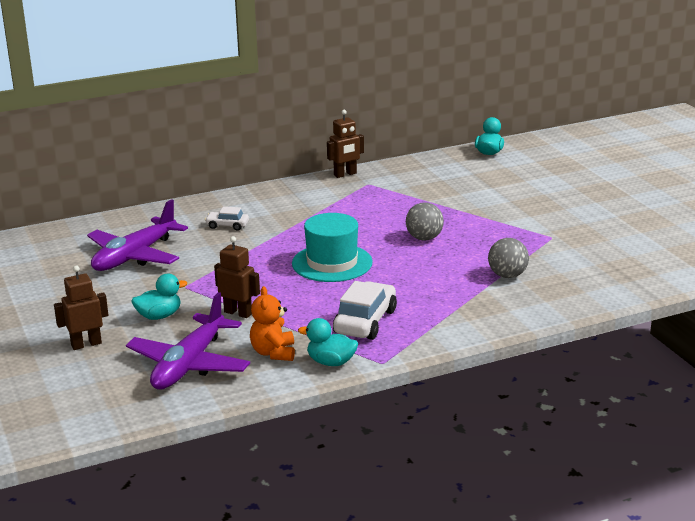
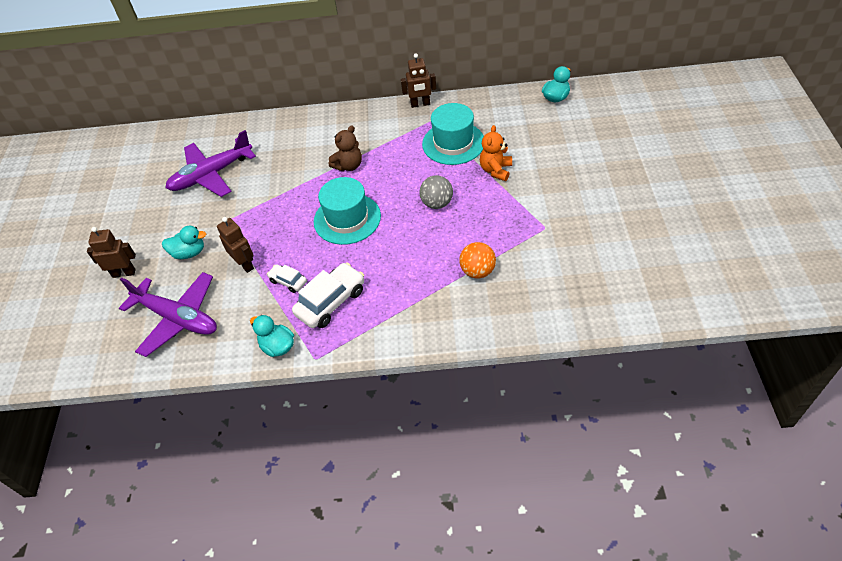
camera: 25 degrees right, 25 degrees up
purple plane [126,292,250,390] -> purple plane turned 105 degrees counterclockwise [119,272,217,357]
white car [205,206,249,231] -> white car moved to [267,264,307,293]
orange teddy bear [250,286,295,361] -> orange teddy bear moved to [480,125,512,181]
grey ball [488,238,529,278] -> orange ball [459,242,496,278]
none -> brown teddy bear [329,126,362,171]
none -> turquoise hat [422,103,484,165]

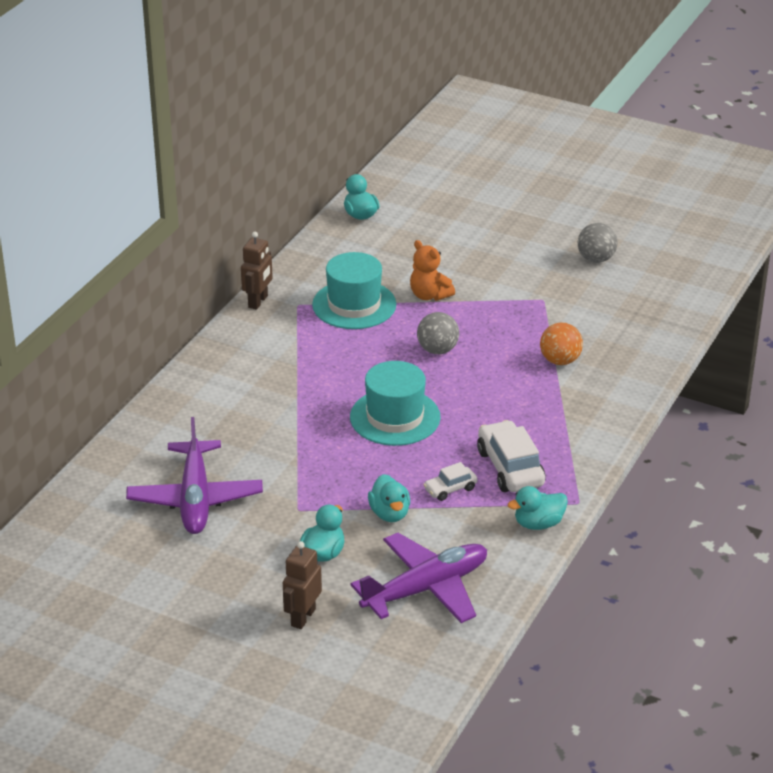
camera: 65 degrees left, 15 degrees down
brown robot [217,217,254,273] -> turquoise duck [368,474,410,522]
brown teddy bear [329,126,362,171] -> none
none -> grey ball [578,223,618,263]

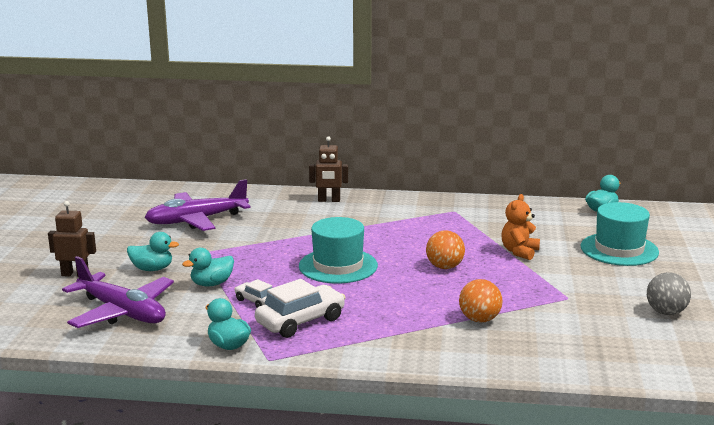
camera: 70 degrees right, 15 degrees down
brown robot [241,232,273,310] -> brown robot moved to [309,136,348,202]
turquoise hat [312,252,396,329] -> turquoise hat moved to [580,202,659,266]
grey ball [417,312,459,354] -> orange ball [426,230,465,269]

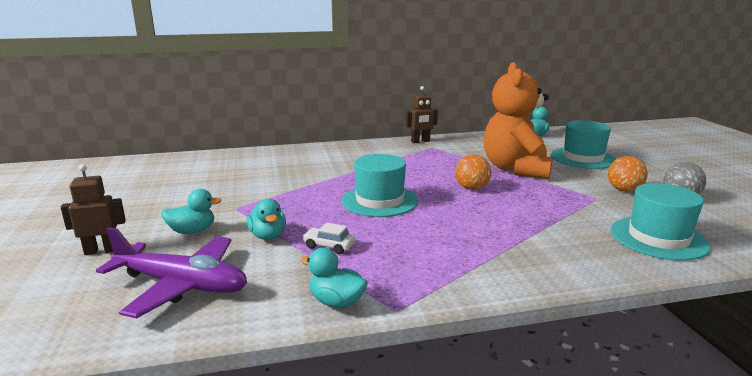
camera: 20 degrees left, 0 degrees up
purple plane [144,179,251,231] -> none
turquoise duck [182,248,234,287] -> turquoise duck turned 60 degrees counterclockwise [246,198,286,240]
white car [255,279,346,338] -> none
brown robot [309,136,348,202] -> brown robot moved to [406,86,438,143]
orange ball [459,279,503,323] -> orange ball moved to [608,156,648,192]
orange teddy bear [501,194,540,260] -> orange teddy bear [484,62,552,179], size x2.07
none -> turquoise hat [611,183,711,261]

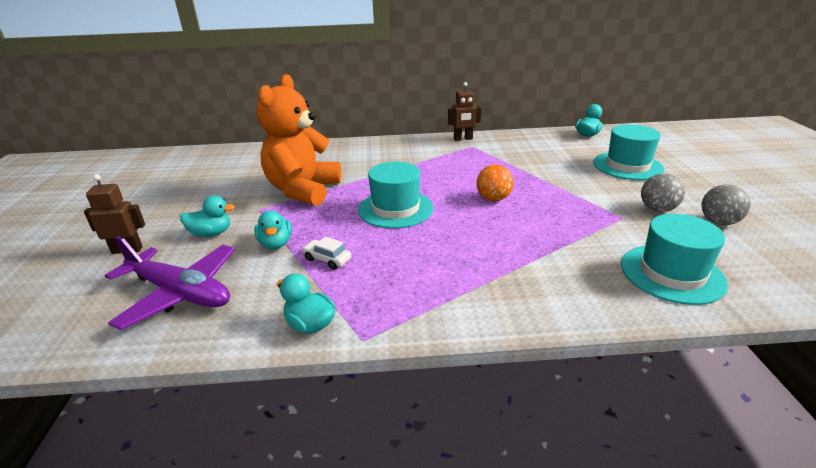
camera: 10 degrees right, 10 degrees up
orange teddy bear [484,62,552,179] -> orange teddy bear moved to [257,74,341,206]
orange ball [608,156,648,192] -> grey ball [641,173,685,212]

